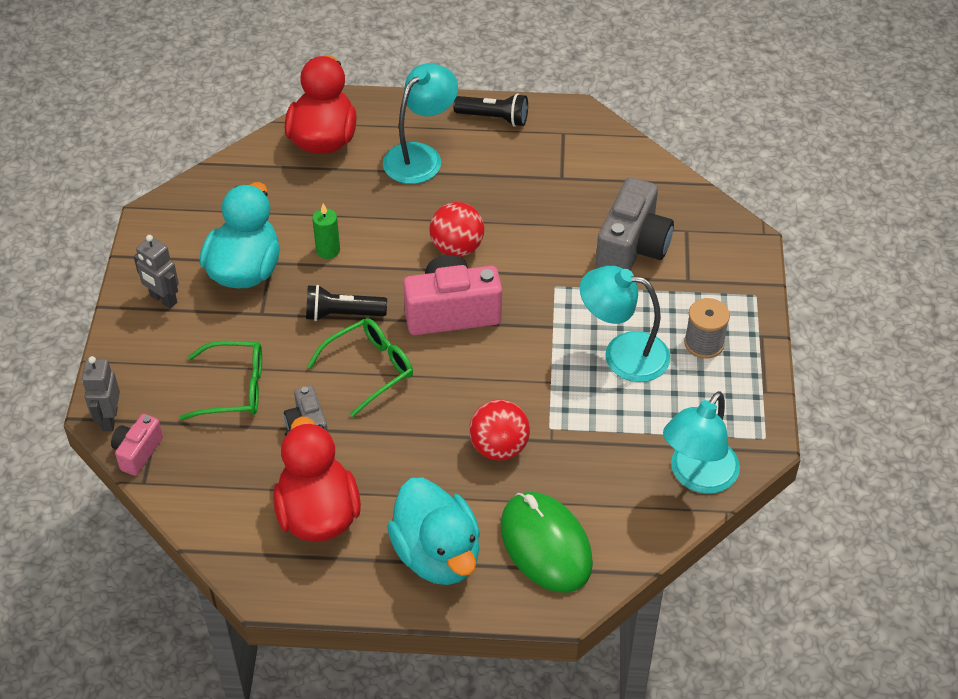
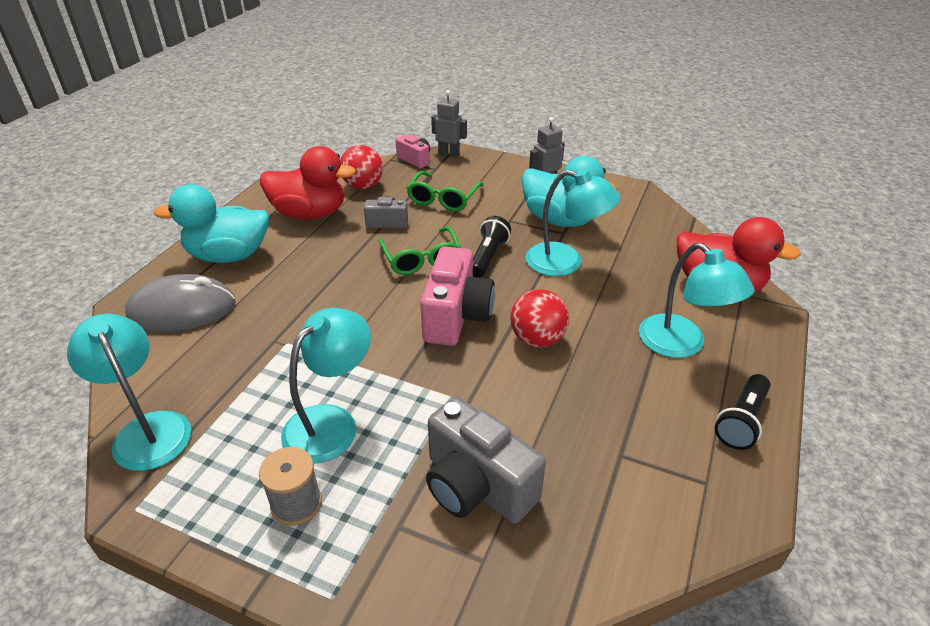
camera: 110 degrees right, 10 degrees down
green candle [312,203,340,259] -> turquoise lamp [525,169,621,276]
red ball [469,400,530,461] -> red ball moved to [340,145,383,189]
green mouse [500,492,593,593] -> grey mouse [125,274,236,332]

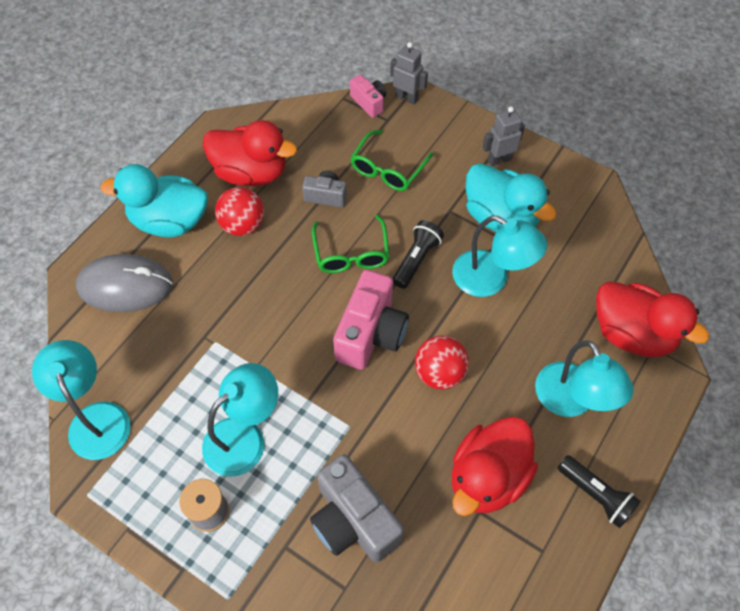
camera: 10 degrees right, 20 degrees up
red ball [340,145,383,189] -> red ball moved to [215,187,264,236]
black flashlight [715,374,770,450] -> black flashlight turned 90 degrees counterclockwise [558,455,641,528]
none -> red duck [452,416,538,516]

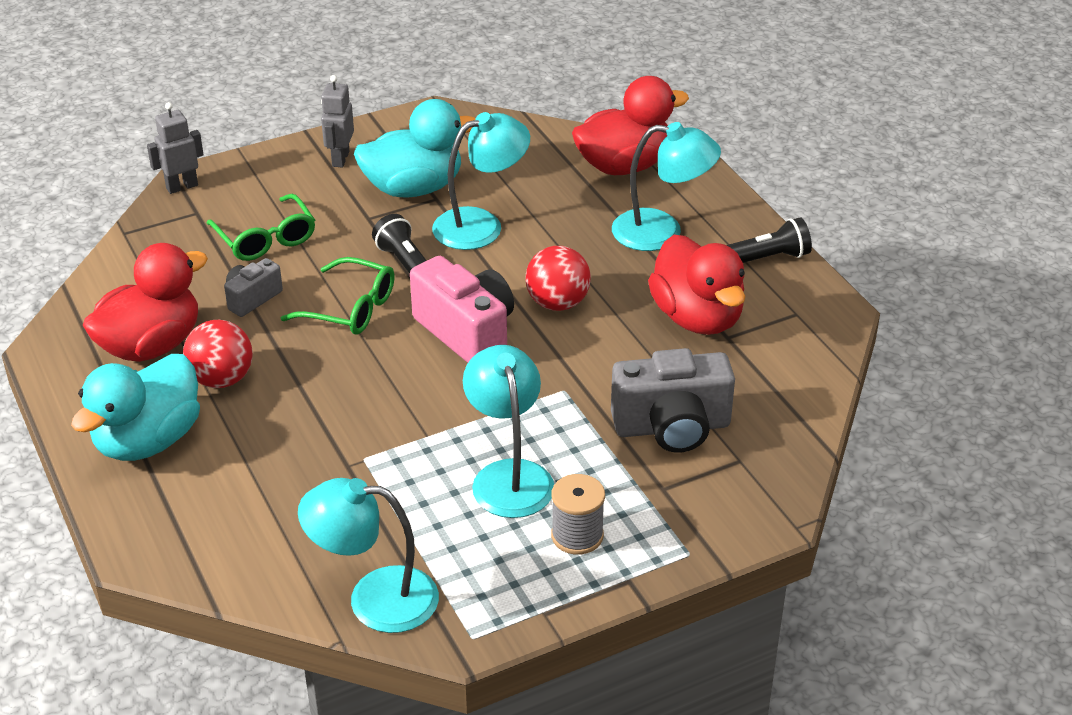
camera: 60 degrees left, 20 degrees down
grey mouse [76,254,173,312] -> none
pink camera [350,75,386,118] -> none

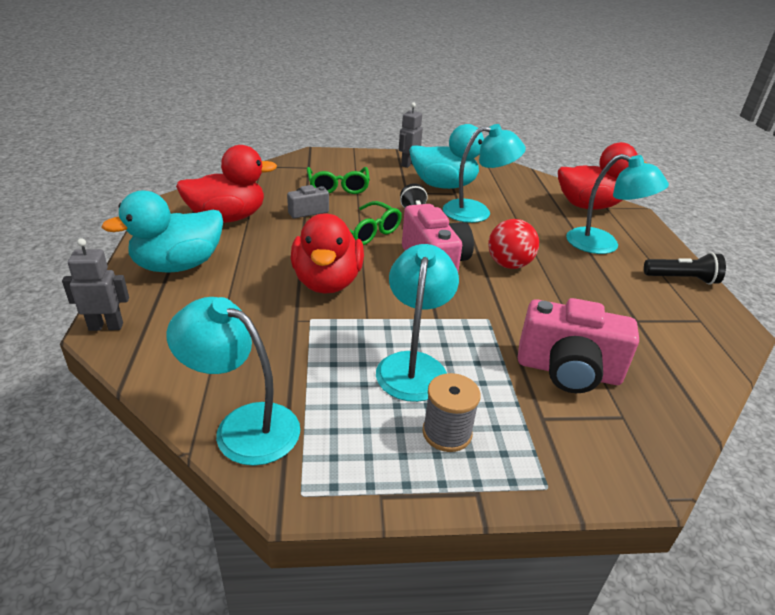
camera: 20 degrees right, 5 degrees down
grey robot [147,102,204,194] -> grey robot moved to [62,238,129,331]
red ball [183,320,253,388] -> none
grey camera [611,348,735,453] -> pink camera [518,298,639,393]
red duck [648,235,746,335] -> red duck moved to [291,214,364,294]

